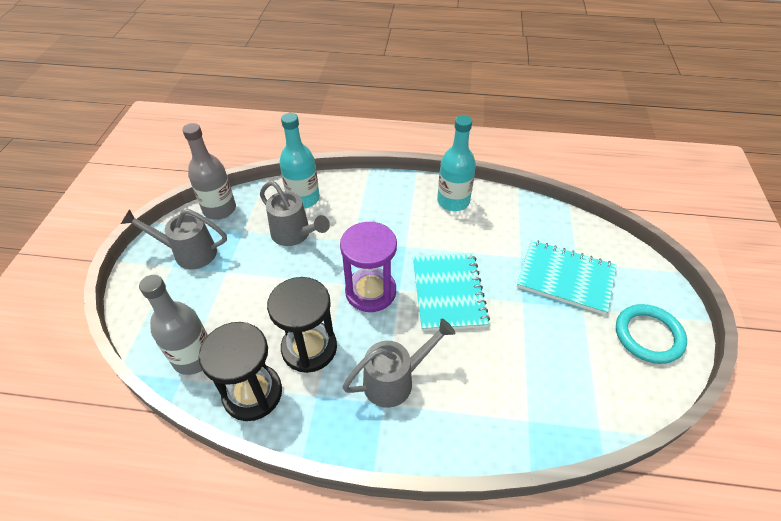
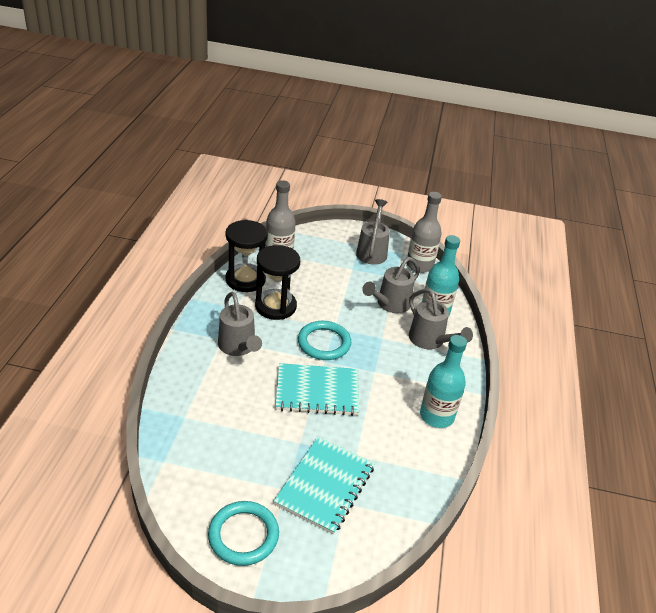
camera: 90 degrees right, 10 degrees down
purple hourglass [340,221,397,312] -> turquoise ring [298,321,351,360]
none -> grey watering can [409,288,473,350]

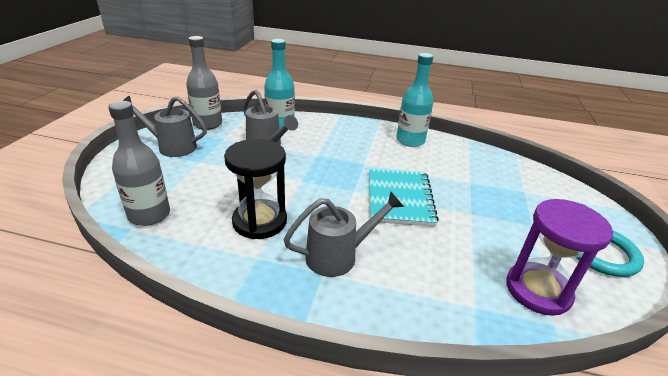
camera: 85 degrees left, 5 degrees down
black hourglass [225,220,268,292] -> none
turquoise notebook [274,437,375,535] -> none
turquoise ring [298,321,351,360] -> none
grey watering can [409,288,473,350] -> none
none -> purple hourglass [506,199,613,316]

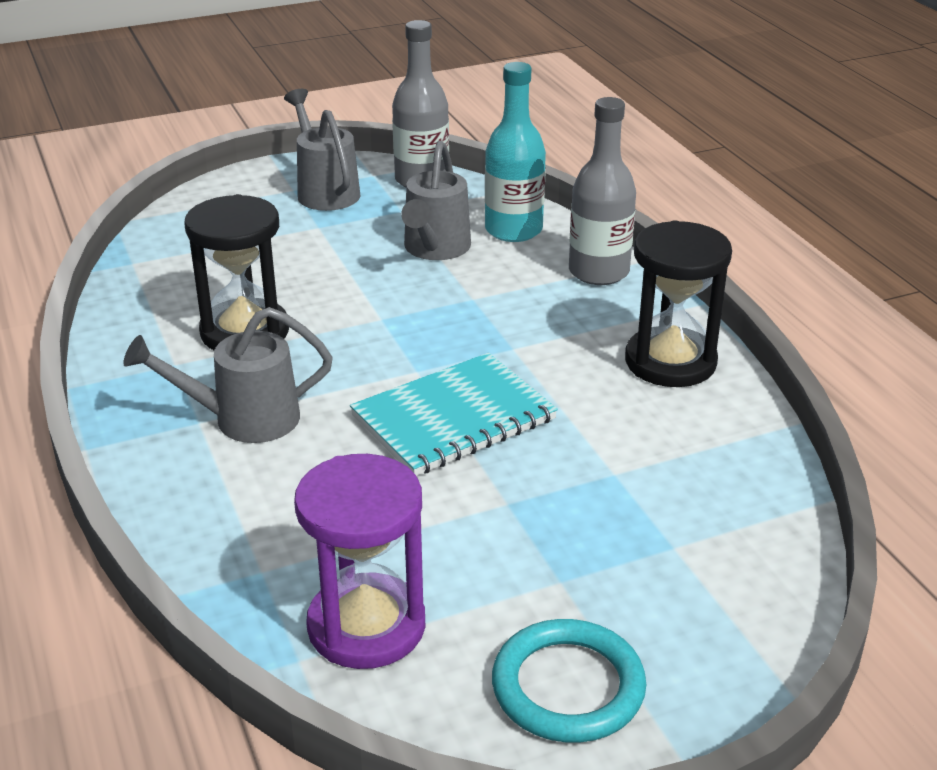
camera: 55 degrees right, 0 degrees up
grey bottle [108,101,170,226] -> grey bottle moved to [569,97,636,285]
grey watering can [284,191,404,277] -> grey watering can turned 135 degrees clockwise [123,307,333,443]
turquoise bottle [396,53,433,147] -> black hourglass [625,220,732,387]

